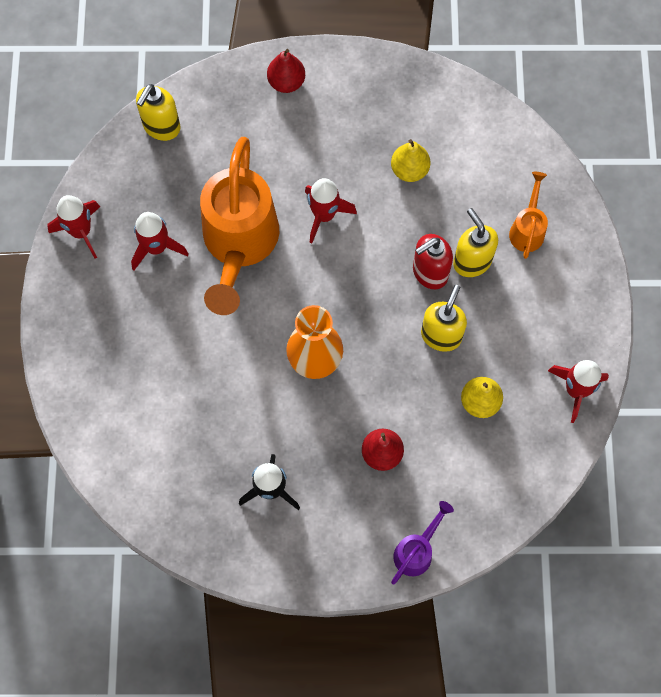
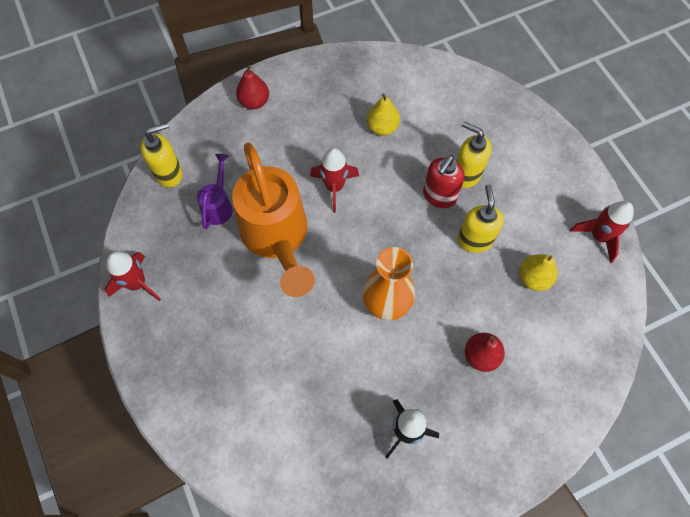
camera: 25 degrees left, 5 degrees down
red rocket [131,212,189,270] -> none
yellow soap dispenser [136,84,181,141] -> yellow soap dispenser turned 120 degrees counterclockwise [141,123,183,187]
purple watering can [391,501,454,584] -> purple watering can moved to [197,154,233,229]
orange watering can [509,172,548,259] -> none

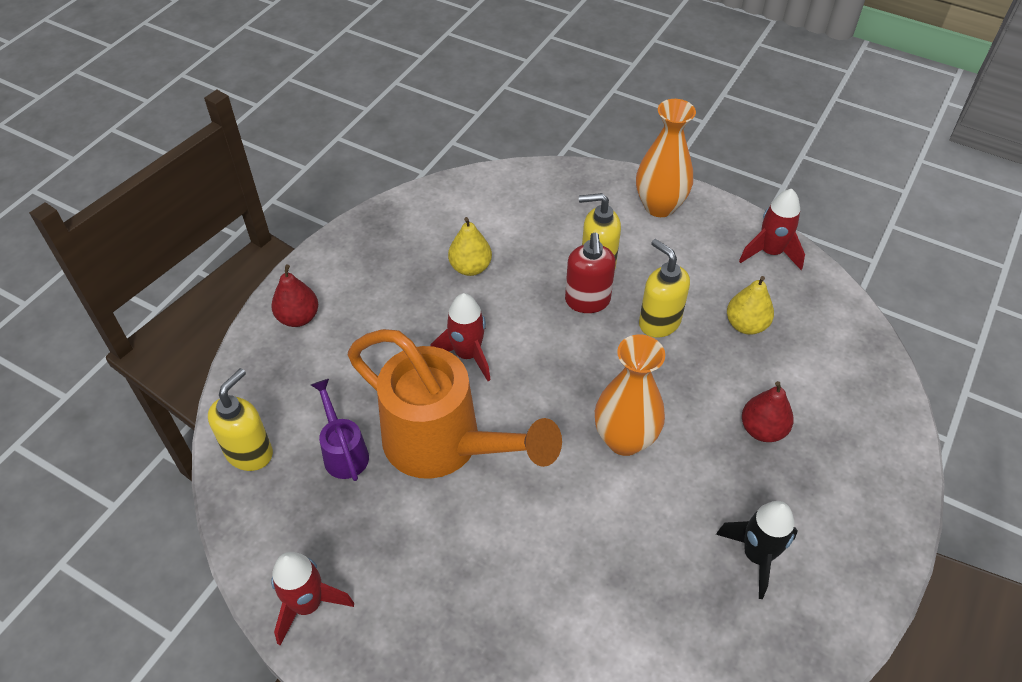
camera: 35 degrees left, 15 degrees down
none -> orange vase [636,99,696,217]

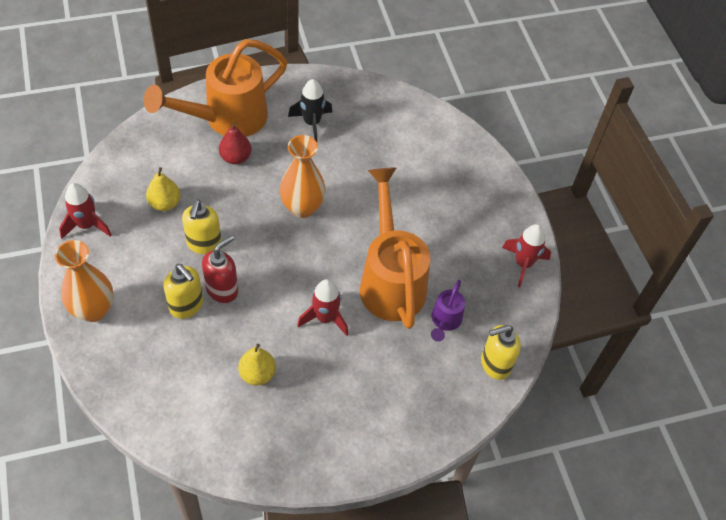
camera: 140 degrees left, 5 degrees up
red pear [271,265,318,327] -> none
none -> orange watering can [144,39,287,137]

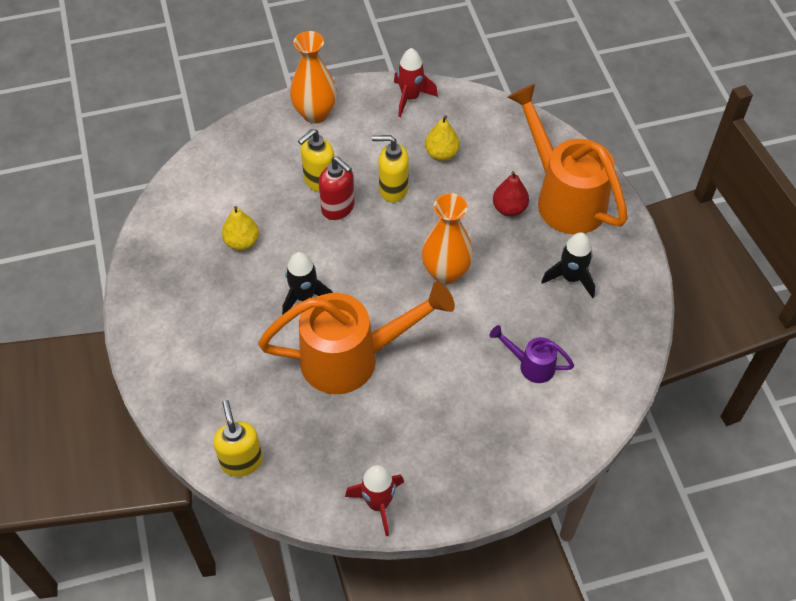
camera: 95 degrees right, 0 degrees up
red rocket [297,279,348,336] -> black rocket [282,252,333,315]
purple watering can [431,280,465,342] -> purple watering can moved to [490,325,574,383]

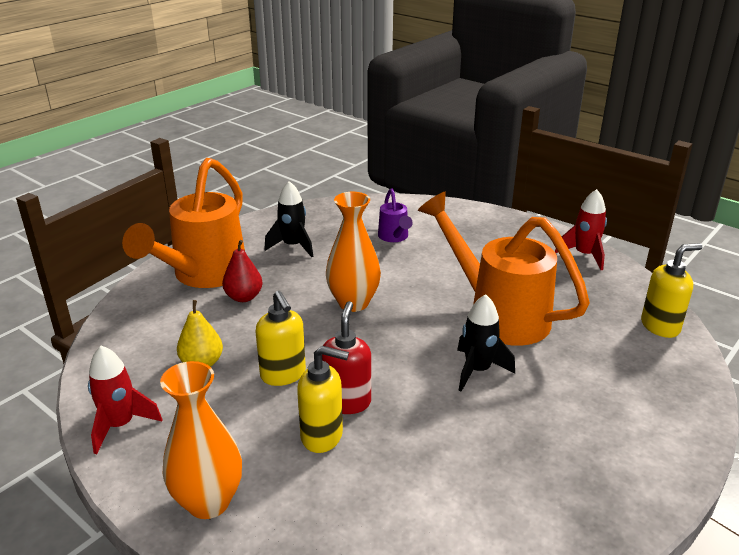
camera: 125 degrees left, 25 degrees down
yellow soap dispenser [213,400,263,477] -> yellow soap dispenser turned 150 degrees counterclockwise [641,243,702,338]
yellow pear [222,206,259,250] -> none

